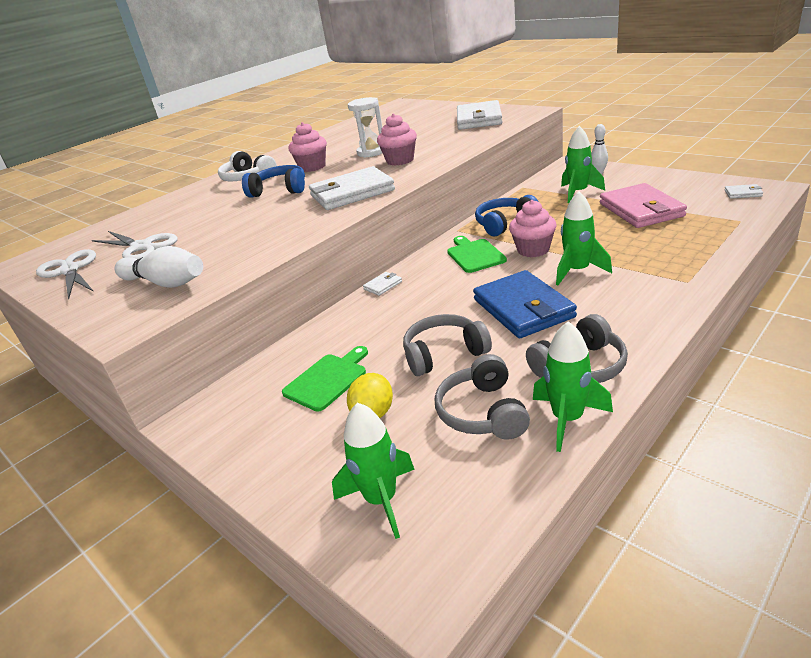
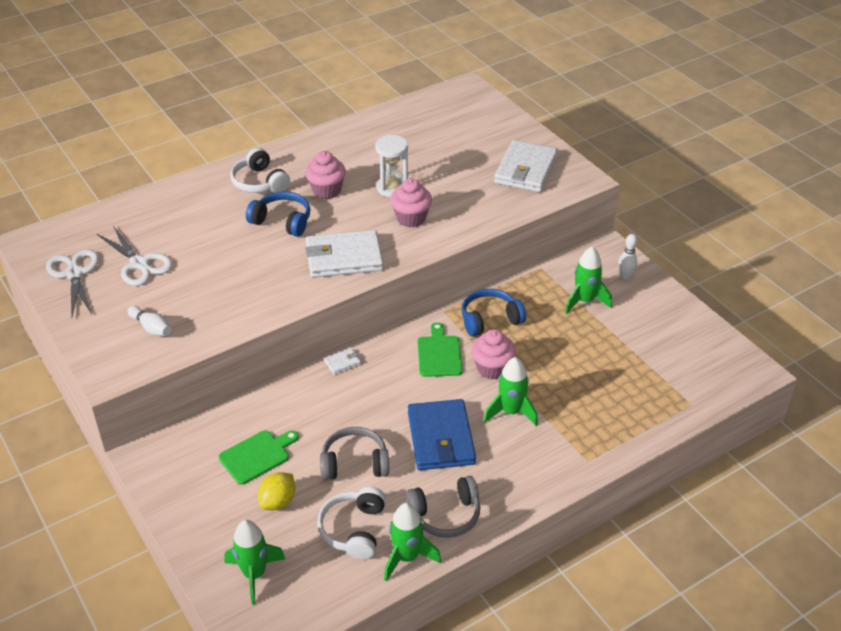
camera: 10 degrees right, 10 degrees up
white bowling pin [115,246,203,288] -> white bowling pin [128,306,171,336], size x0.62
grey headphones [435,354,530,440] -> white headphones [317,487,386,560]
pink wallet [600,183,687,228] -> none
white wallet [725,184,763,199] -> none

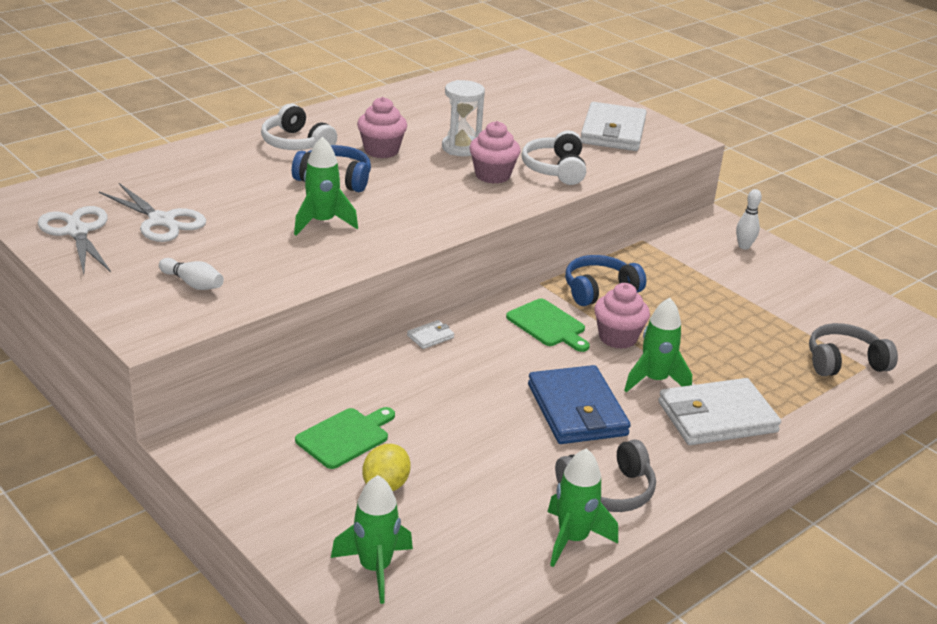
camera: 10 degrees left, 10 degrees down
white wallet [305,230,383,278] -> white wallet moved to [658,378,781,445]
white headphones [317,487,386,560] -> white headphones moved to [521,130,586,185]
grey headphones [320,427,389,480] -> grey headphones moved to [809,323,898,376]
green cutting board [417,323,463,377] -> green cutting board turned 150 degrees clockwise [506,299,590,352]
green rocket [565,246,612,314] -> green rocket moved to [294,137,358,235]

